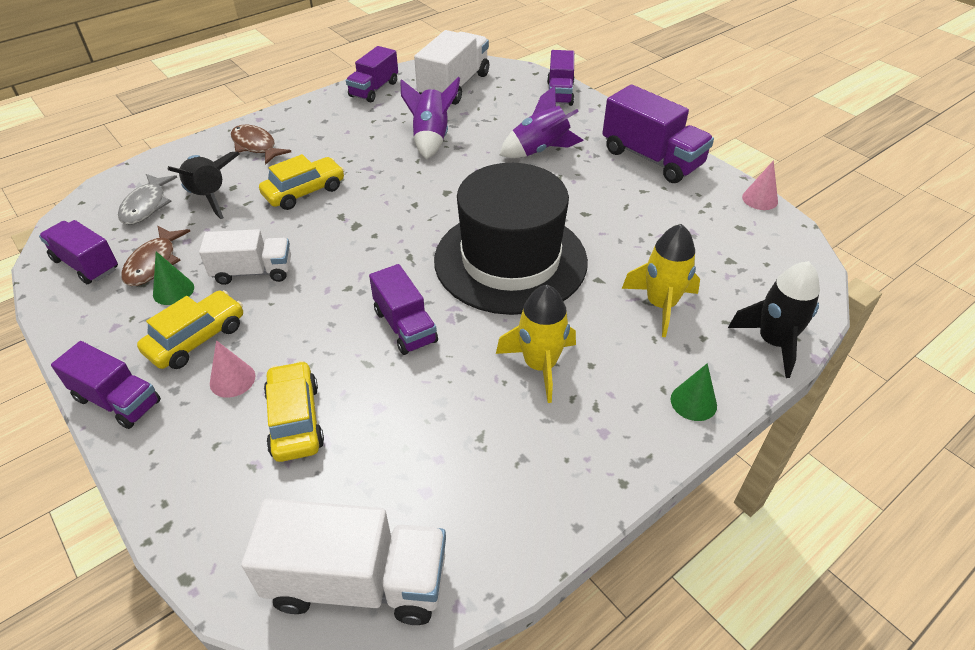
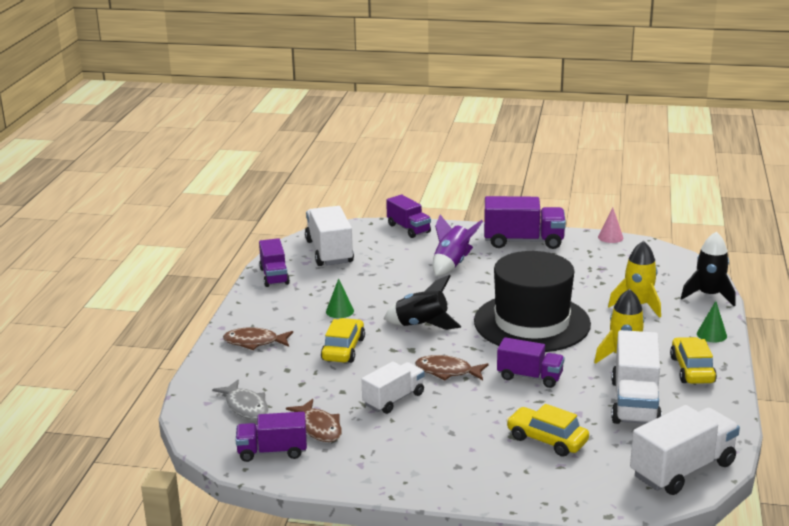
camera: 40 degrees left, 20 degrees down
purple truck [51,341,161,429] -> none
yellow car [137,290,243,369] -> yellow car moved to [670,337,717,384]
green cone [153,251,194,305] -> green cone moved to [326,278,354,318]
black rocket [168,152,239,219] -> black rocket moved to [384,275,462,330]
pink cone [210,340,255,398] -> none
purple rocket [400,77,460,159] -> none
none -> brown fish [415,355,489,380]
none -> white truck [611,330,662,424]

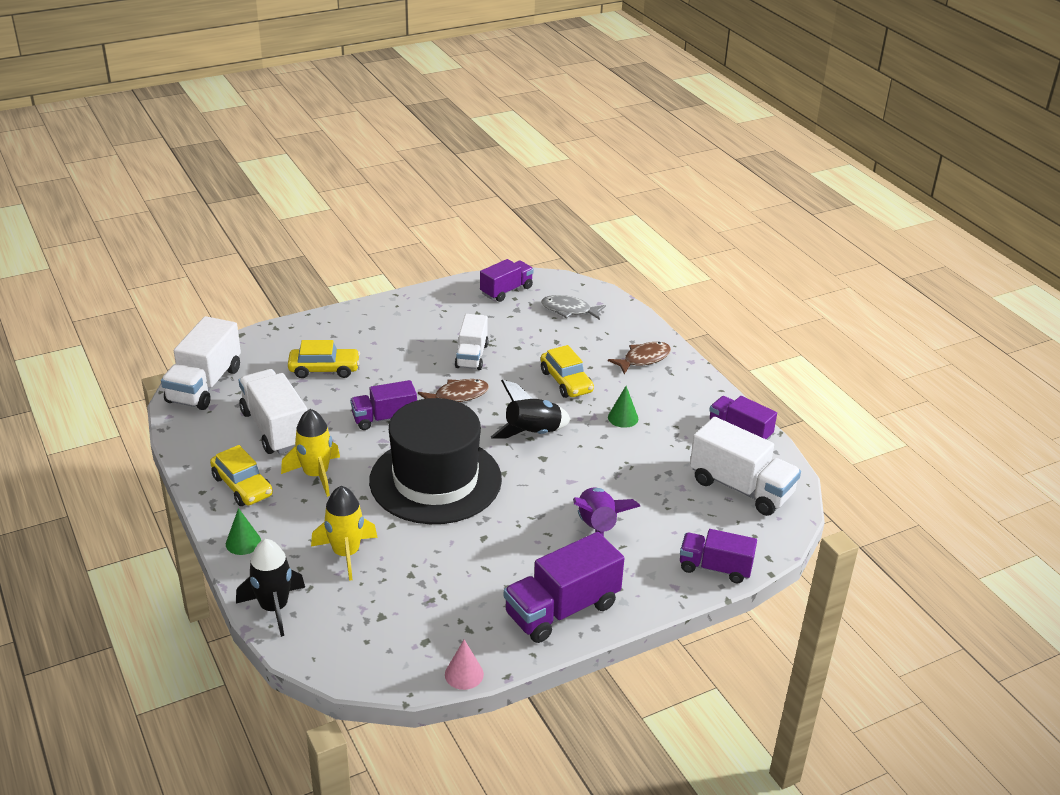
camera: 140 degrees right, 10 degrees up
brown fish [286,399,342,442] -> none

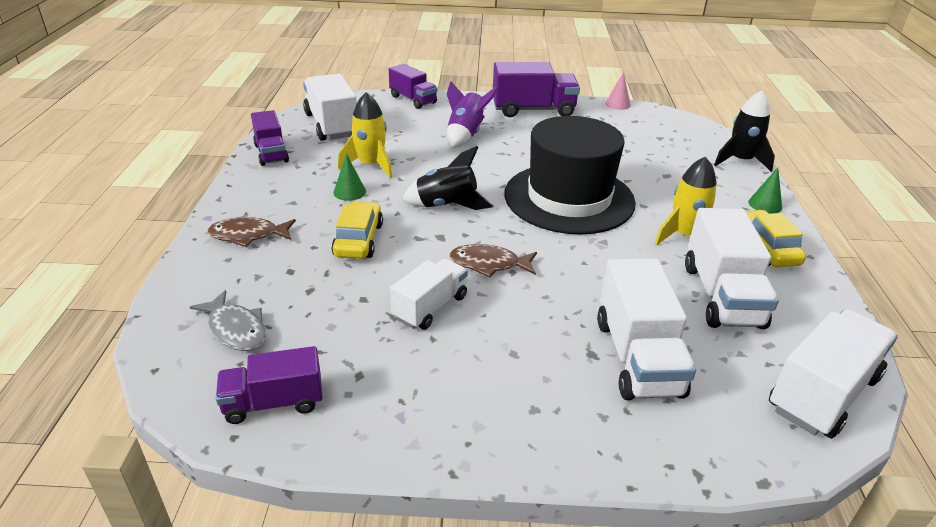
camera: 150 degrees left, 0 degrees up
yellow car [288,340,360,378] -> white truck [597,259,696,400]
yellow rocket [311,486,378,581] -> yellow rocket moved to [338,92,392,178]
purple truck [350,380,417,430] -> none

